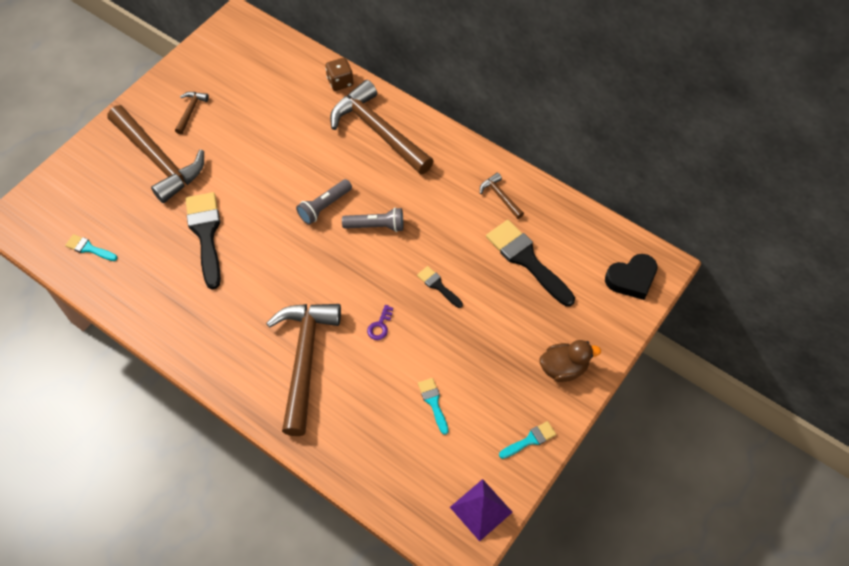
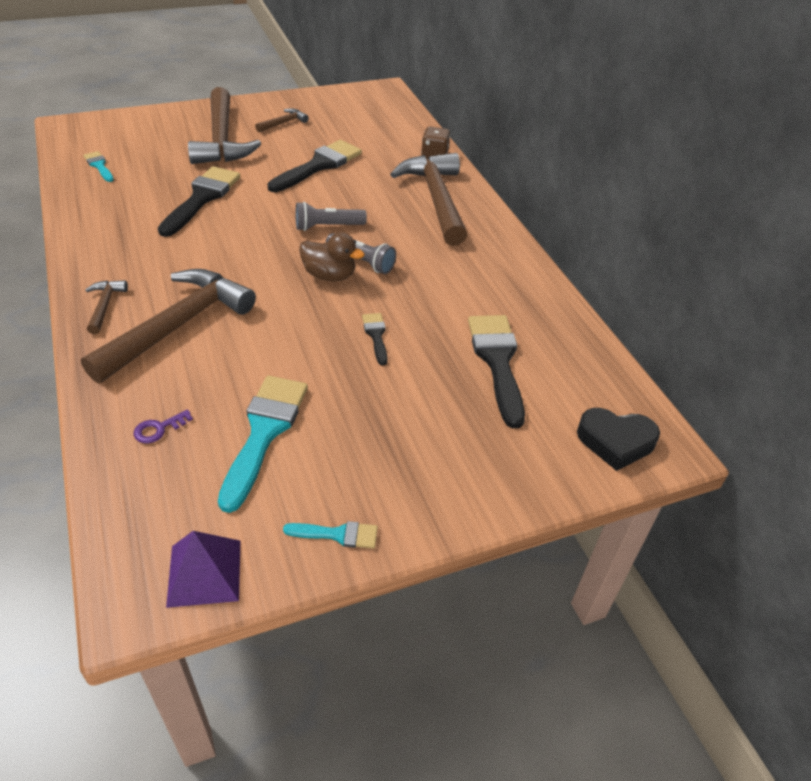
camera: 30 degrees right, 15 degrees down
purple key [367,305,393,340] -> purple key moved to [134,410,193,443]
turquoise brush [418,378,449,435] -> turquoise brush [218,376,308,513], size x2.02
brown hammer [480,173,524,219] -> brown hammer moved to [85,280,128,334]
brown duck [540,340,601,382] -> brown duck moved to [299,232,365,281]
none -> black brush [267,140,362,192]

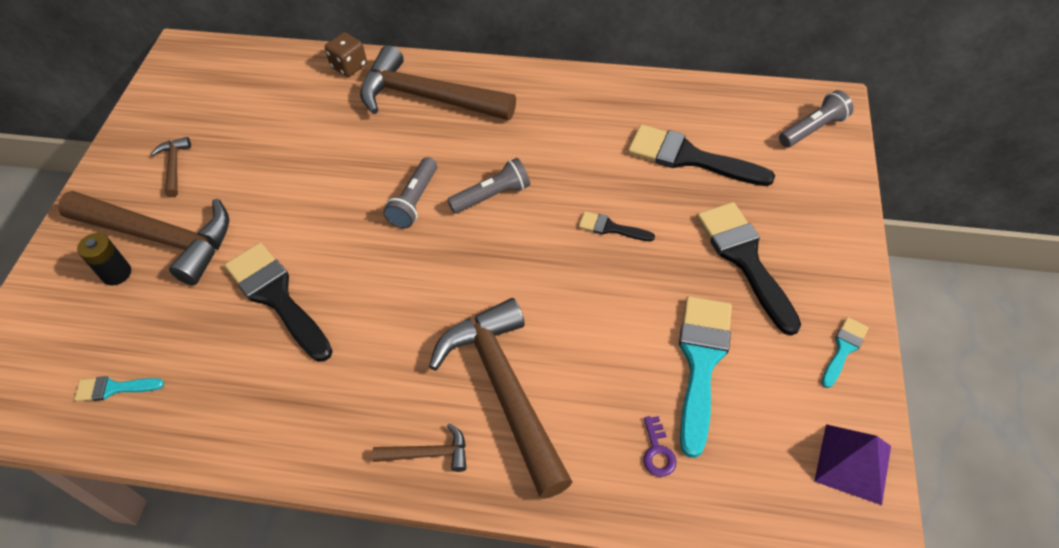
camera: 55 degrees left, 10 degrees up
brown hammer [85,280,128,334] -> brown hammer turned 150 degrees clockwise [372,424,466,472]
turquoise brush [218,376,308,513] -> turquoise brush turned 60 degrees clockwise [679,296,732,458]
black brush [267,140,362,192] -> black brush moved to [697,202,801,336]
brown duck [299,232,365,281] -> none
black heart [577,408,660,471] -> grey flashlight [779,90,854,147]
none -> black battery [77,233,131,285]

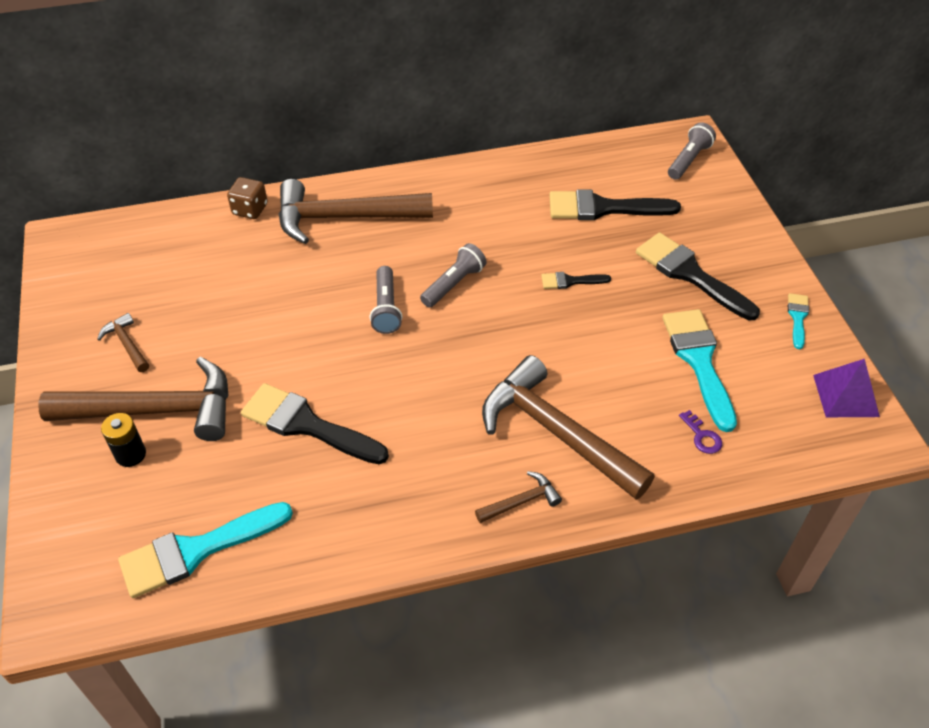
camera: 25 degrees left, 5 degrees down
turquoise brush [74,376,164,402] -> turquoise brush [118,502,293,598], size x2.02

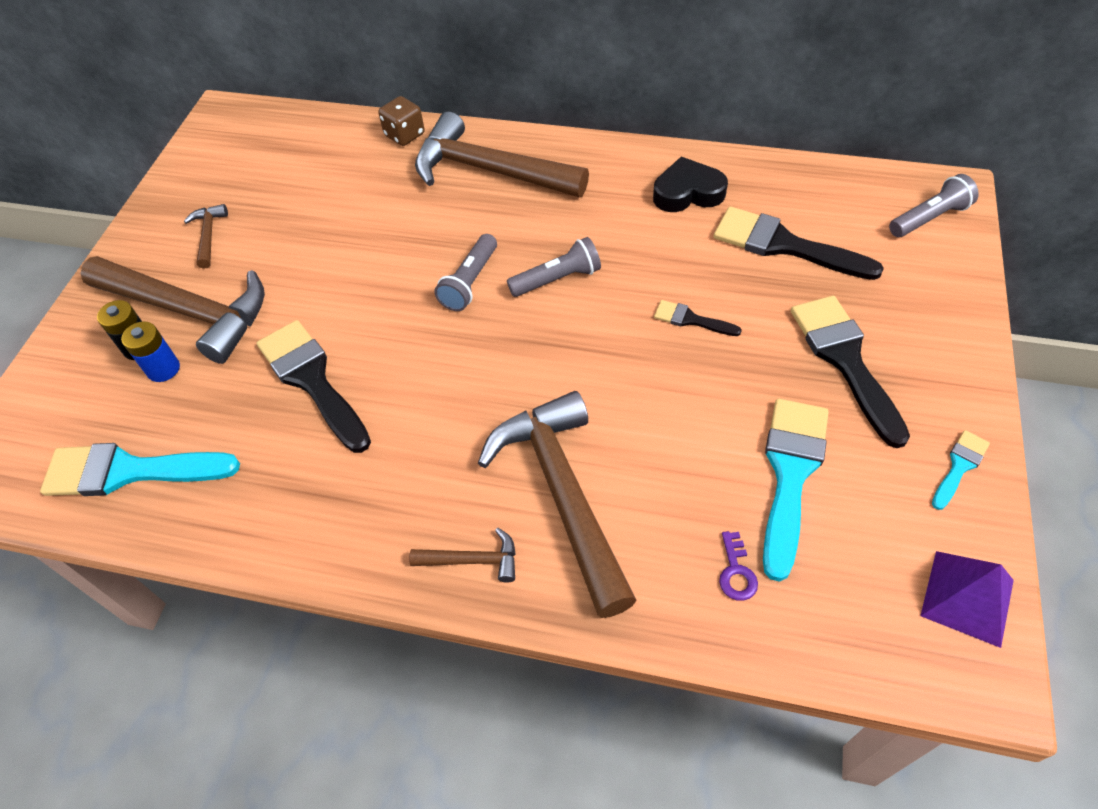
camera: 30 degrees right, 5 degrees up
none -> blue battery [121,321,180,382]
none -> black heart [653,157,728,212]

